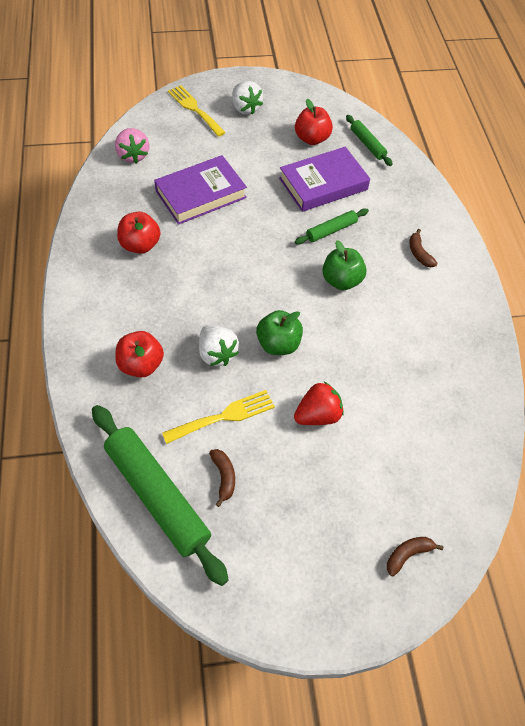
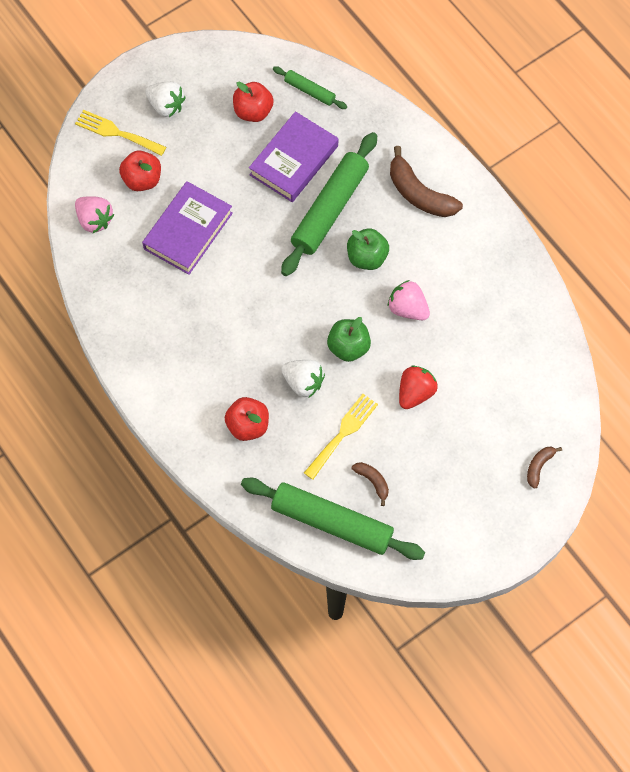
camera: 25 degrees left, 10 degrees up
red apple [117,212,160,254] -> red apple moved to [119,151,161,191]
green rolling pin [295,208,369,244] -> green rolling pin [281,132,377,276], size x2.03
brown banana [409,229,438,267] -> brown banana [390,146,463,217], size x1.96
none -> pink strawberry [388,280,430,320]

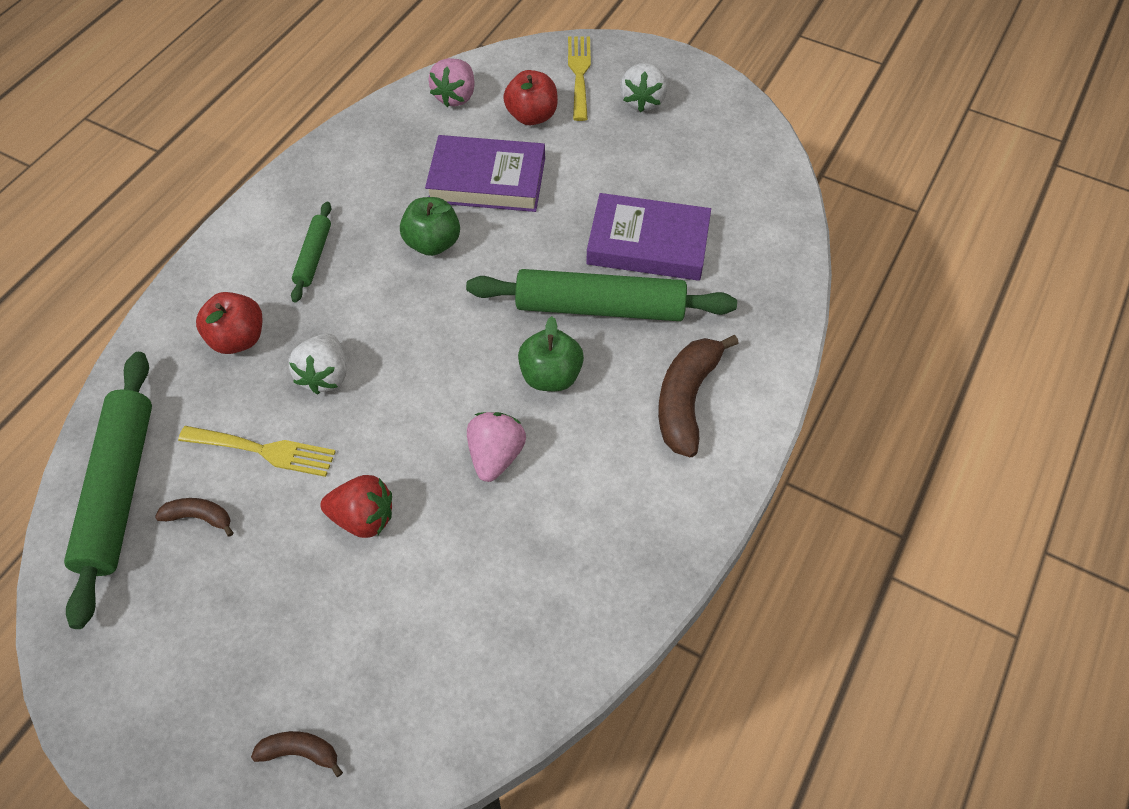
camera: 65 degrees right, 10 degrees down
red apple [233,82,274,122] -> none
green rolling pin [273,66,347,109] -> green rolling pin moved to [291,202,331,303]
green apple [327,317,371,362] -> green apple moved to [400,197,460,256]
brown banana [352,462,389,506] -> brown banana turned 105 degrees counterclockwise [155,498,233,537]

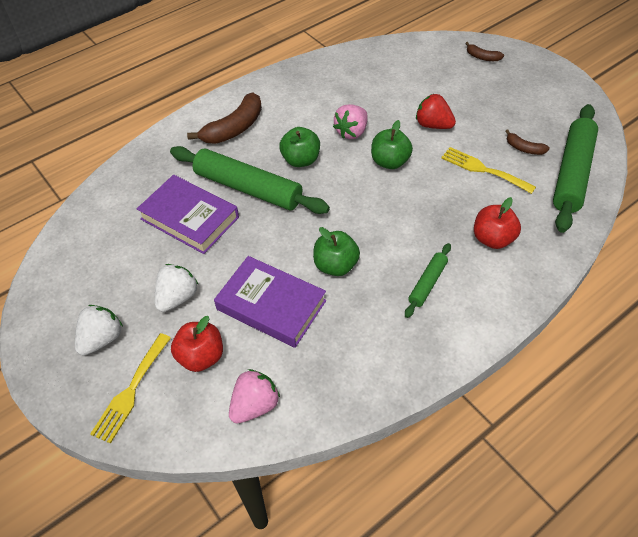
camera: 155 degrees left, 5 degrees down
white strawberry [289,333,347,394] -> white strawberry moved to [155,264,199,312]
none -> green apple [371,120,413,169]

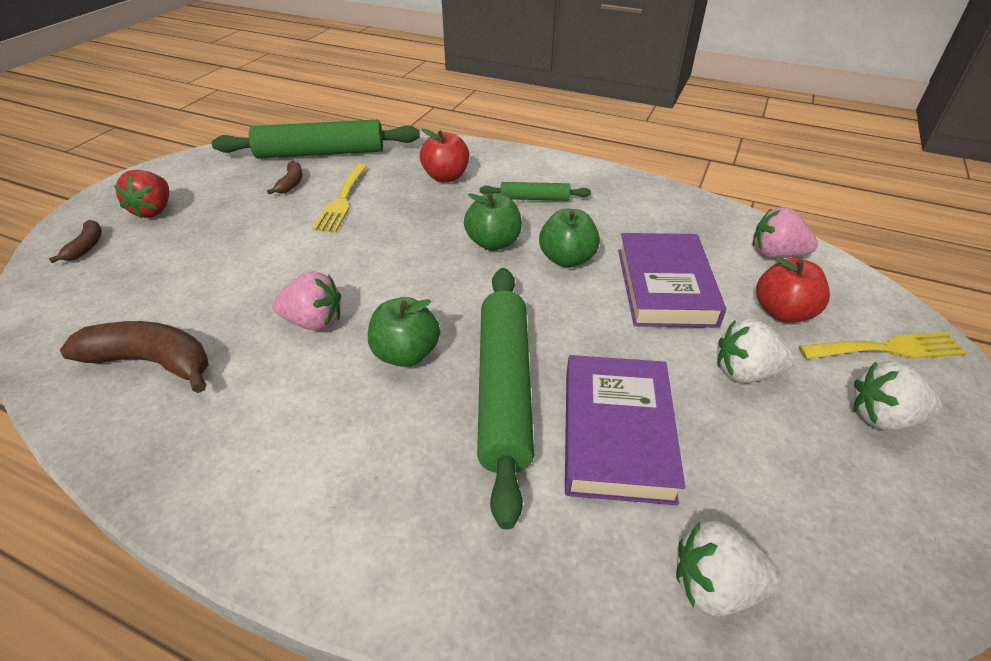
camera: 120 degrees left, 10 degrees down
brown banana [187,92,262,144] -> brown banana moved to [60,321,209,393]
green apple [371,120,413,169] -> green apple moved to [464,193,522,251]
red strawberry [416,94,456,129] -> red strawberry moved to [114,170,169,219]
none -> white strawberry [676,521,782,616]

